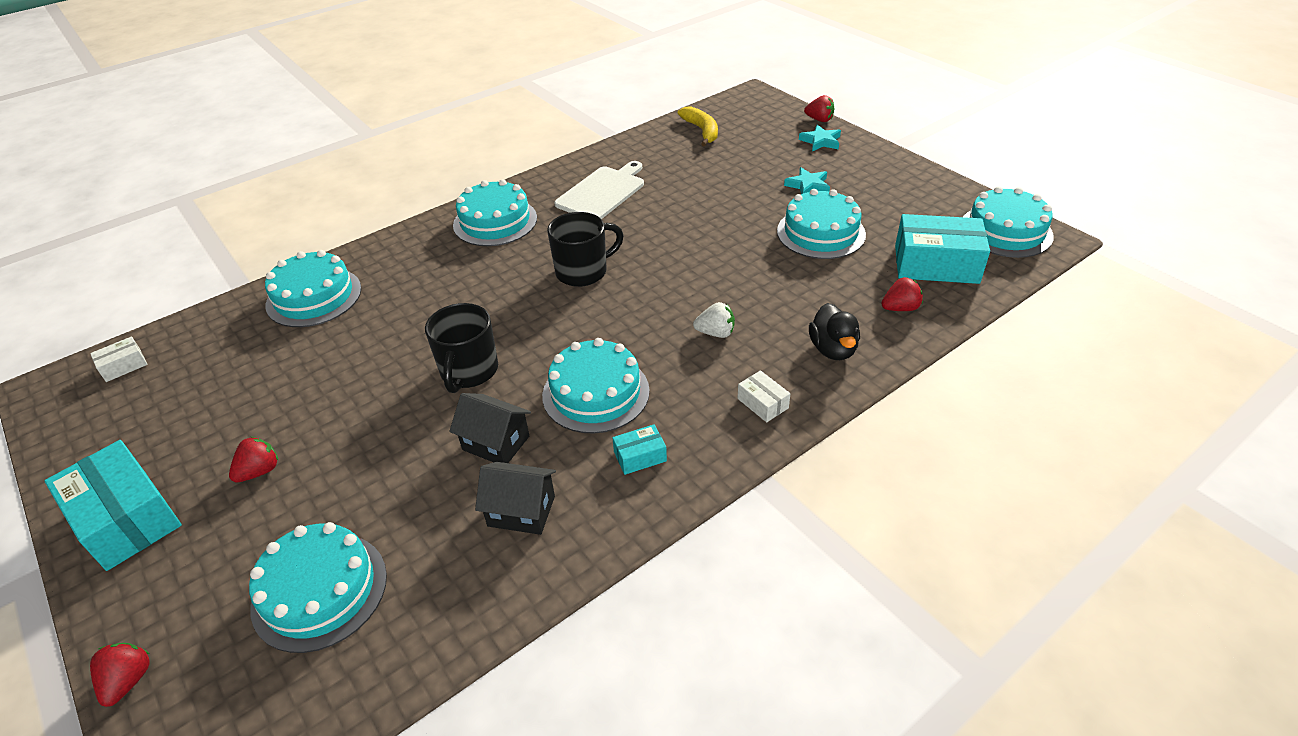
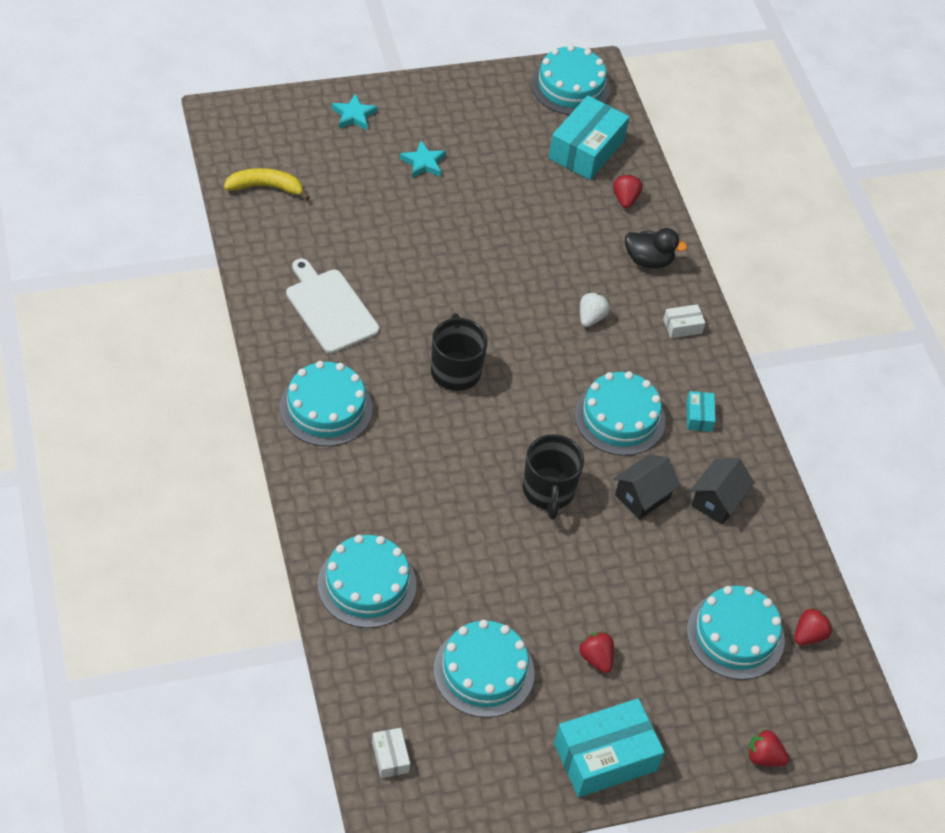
camera: 75 degrees left, 10 degrees up
black mug [425,303,498,393] -> black mug turned 60 degrees clockwise [523,434,584,520]
turquoise cake [777,189,866,259] -> turquoise cake moved to [433,620,535,718]
red strawberry [804,95,834,122] -> red strawberry moved to [794,608,832,645]

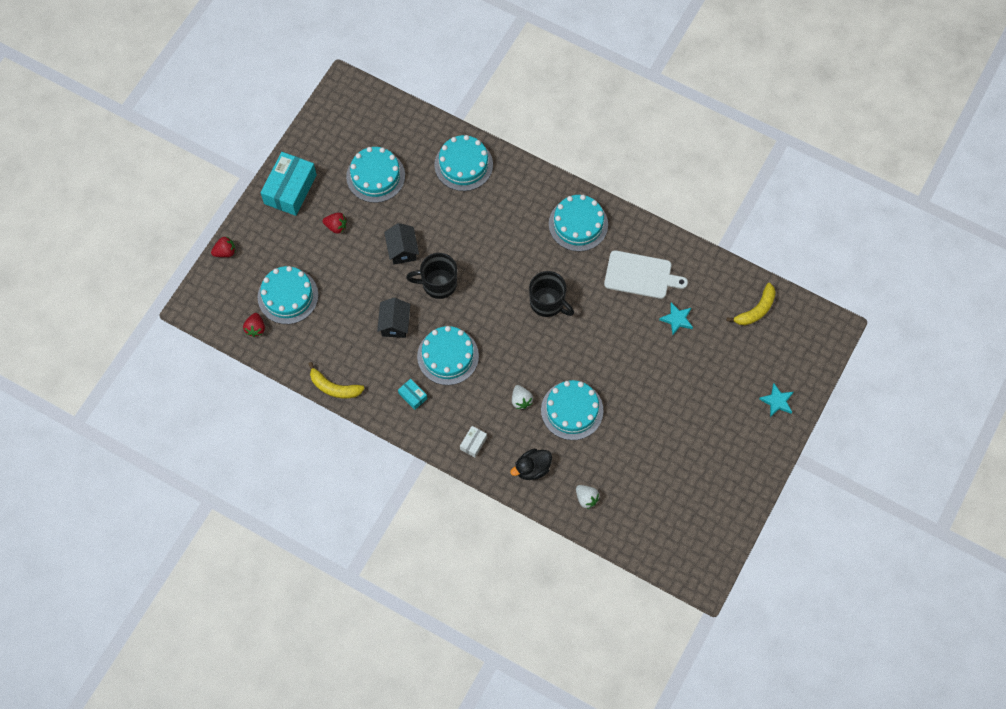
camera: 140 degrees right, 15 degrees up
white box [372,728,410,778] -> none
turquoise star [400,141,446,178] -> turquoise star moved to [659,302,693,335]
black mug [523,434,584,520] -> black mug turned 45 degrees counterclockwise [406,253,457,299]
turquoise cake [531,45,610,115] -> turquoise cake moved to [541,380,604,440]
turquoise box [549,95,629,180] -> none
red strawberry [613,174,642,208] -> white strawberry [576,485,600,509]
black house [690,458,755,525] -> black house moved to [384,223,419,265]
none -> yellow banana [308,362,365,398]

